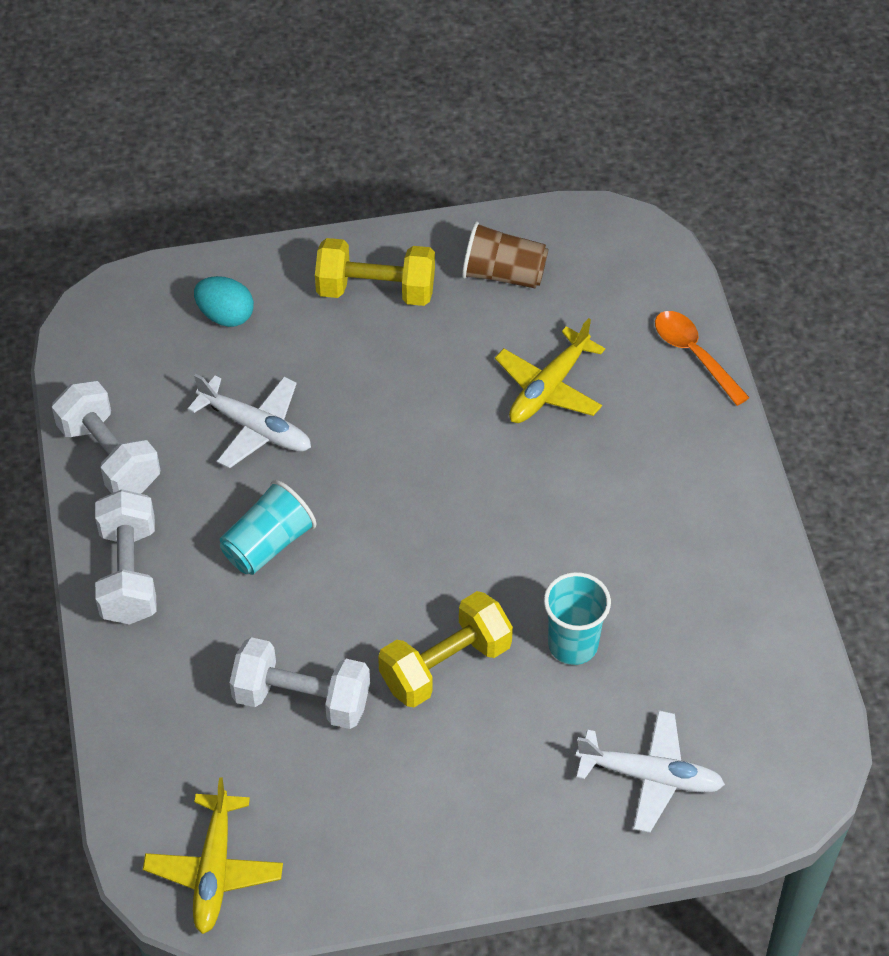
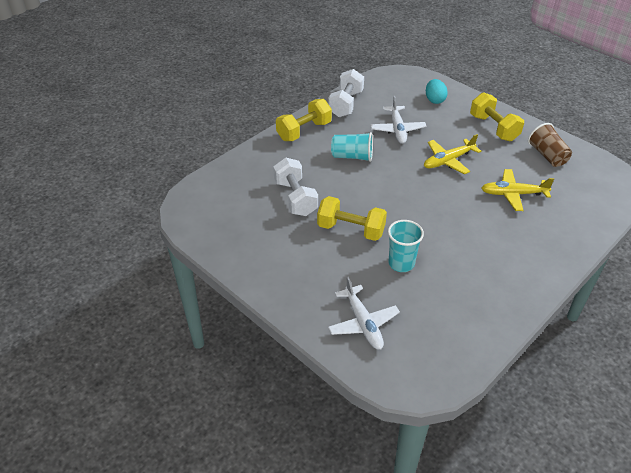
camera: 55 degrees right, 10 degrees down
white dumbbell [95,489,157,625] -> yellow dumbbell [276,99,332,141]
yellow plane [143,777,283,934] -> yellow plane moved to [424,134,481,174]
orange spoon [655,311,750,406] -> none

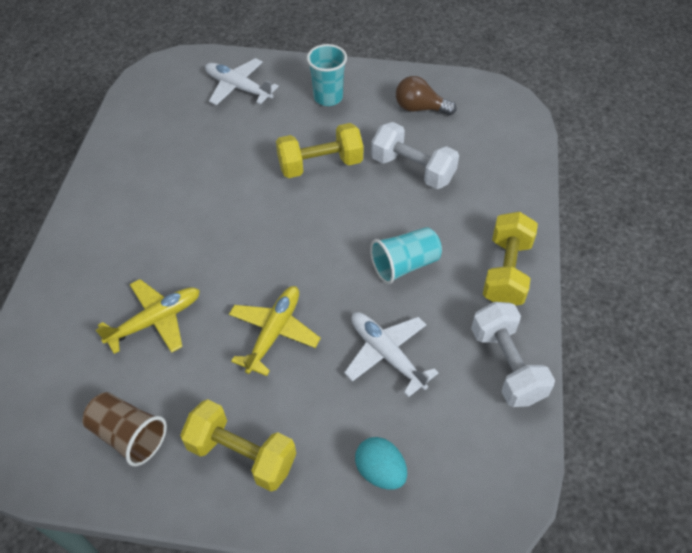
camera: 145 degrees right, 10 degrees up
turquoise cup [388,220,424,272] -> turquoise cup moved to [307,44,347,106]
none -> brown light bulb [396,76,457,115]

